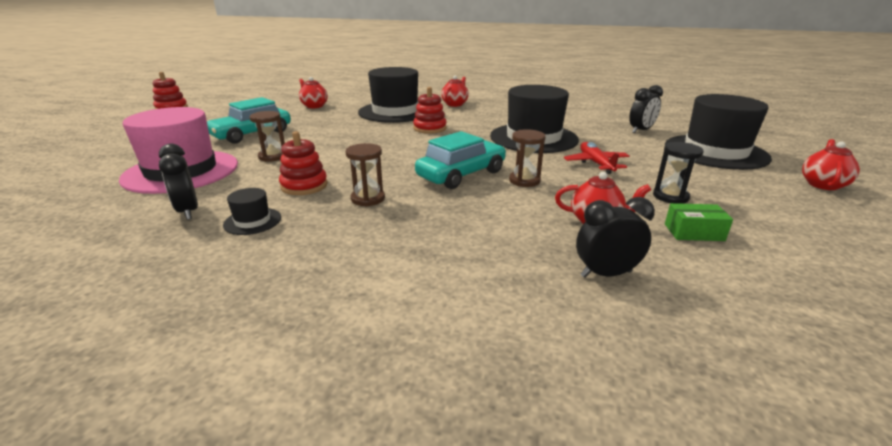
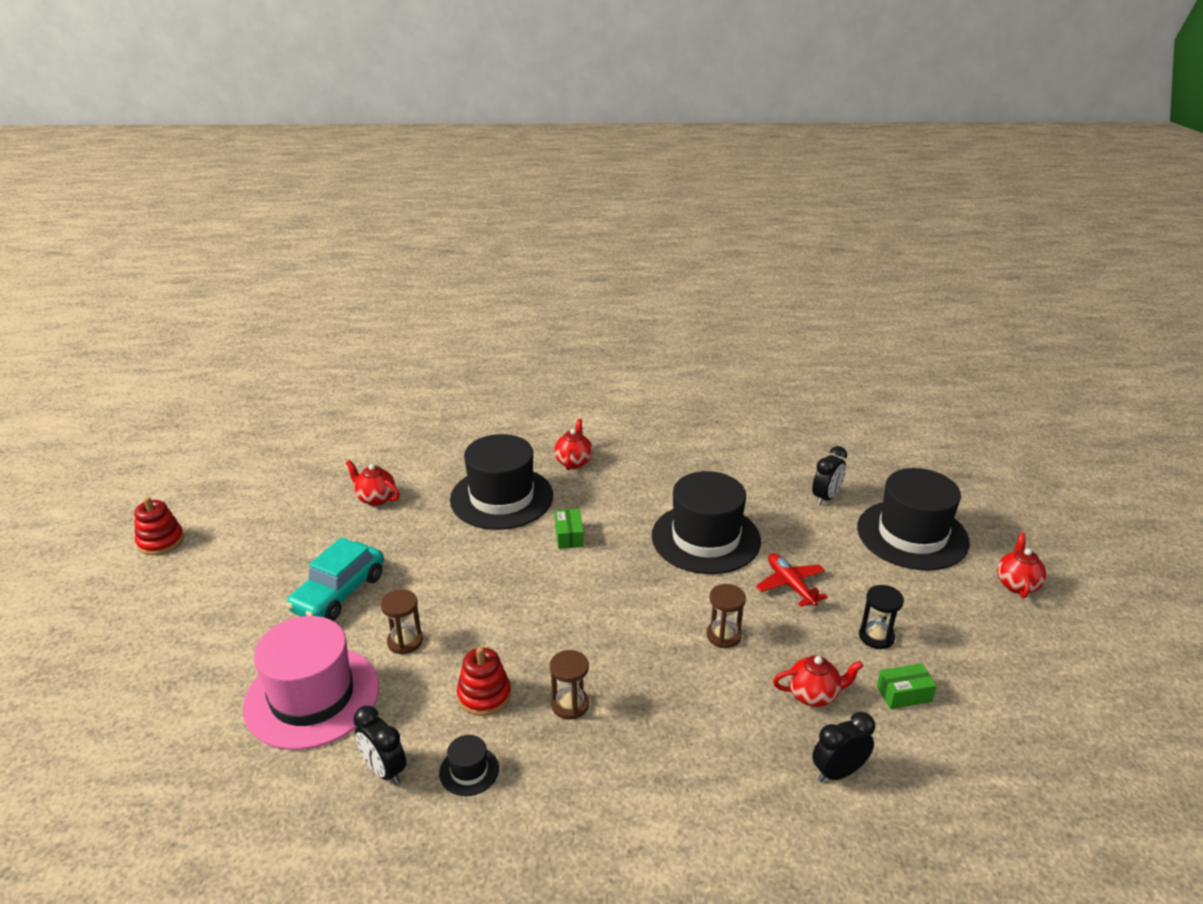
camera: 15 degrees left, 5 degrees up
red stacking toy [413,87,447,134] -> green box [555,509,584,549]
turquoise car [415,131,506,189] -> none

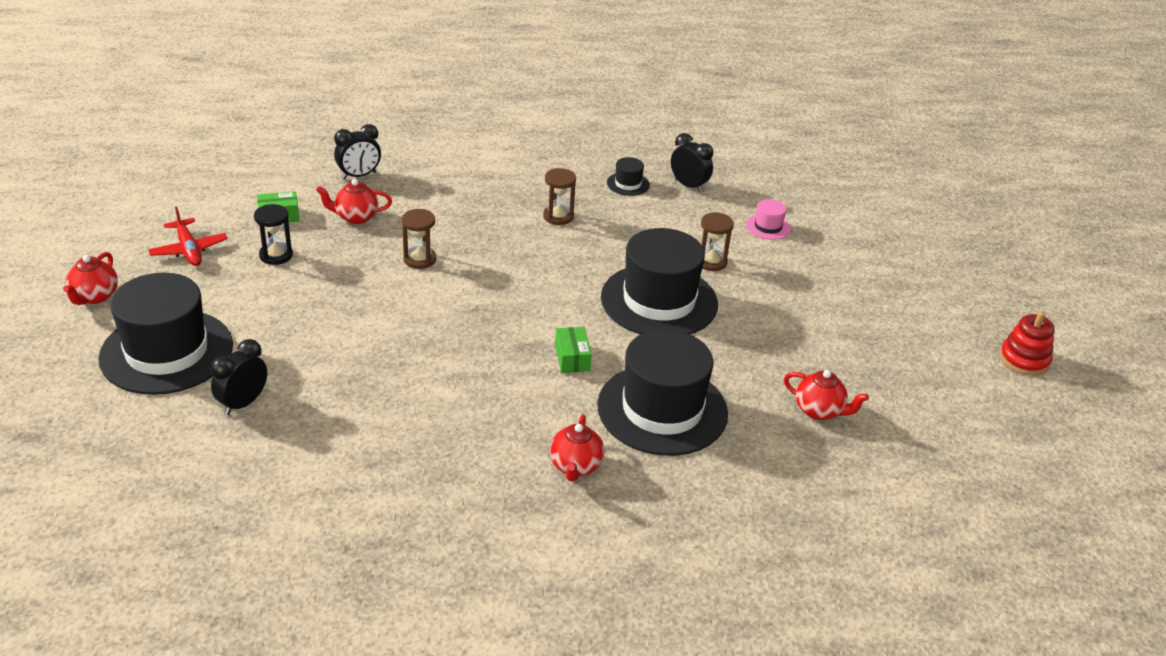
camera: 175 degrees right, 5 degrees up
pink hat [243,616,379,750] -> pink hat [746,199,791,240], size x0.42
turquoise car [286,537,384,621] -> none
red stacking toy [457,647,511,716] -> none
black hat [651,471,761,574] -> black hat moved to [601,228,718,334]
red plane [756,553,827,607] -> red plane moved to [148,206,228,266]

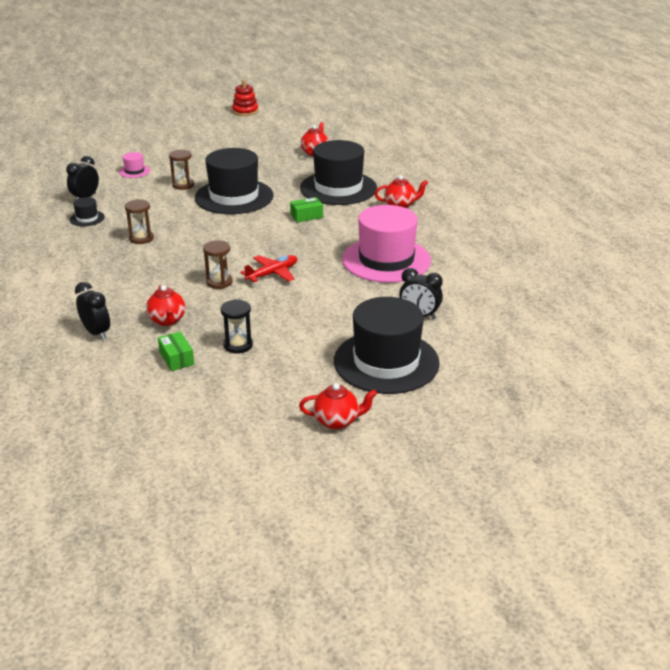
camera: 100 degrees left, 5 degrees down
red plane [148,206,228,266] -> red plane moved to [240,255,297,282]
none -> pink hat [342,205,431,283]

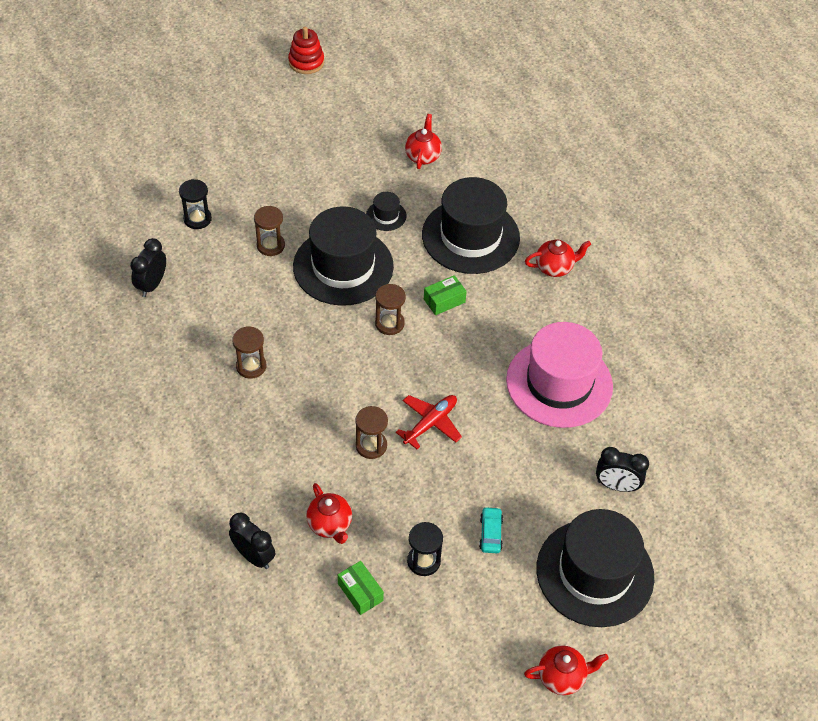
camera: 10 degrees left, 20 degrees up
black hat [70,197,105,227] -> black hat moved to [366,192,407,231]
pink hat [119,152,150,178] -> black hourglass [179,179,212,229]
none -> brown hourglass [375,284,406,335]
none -> turquoise car [479,507,503,553]

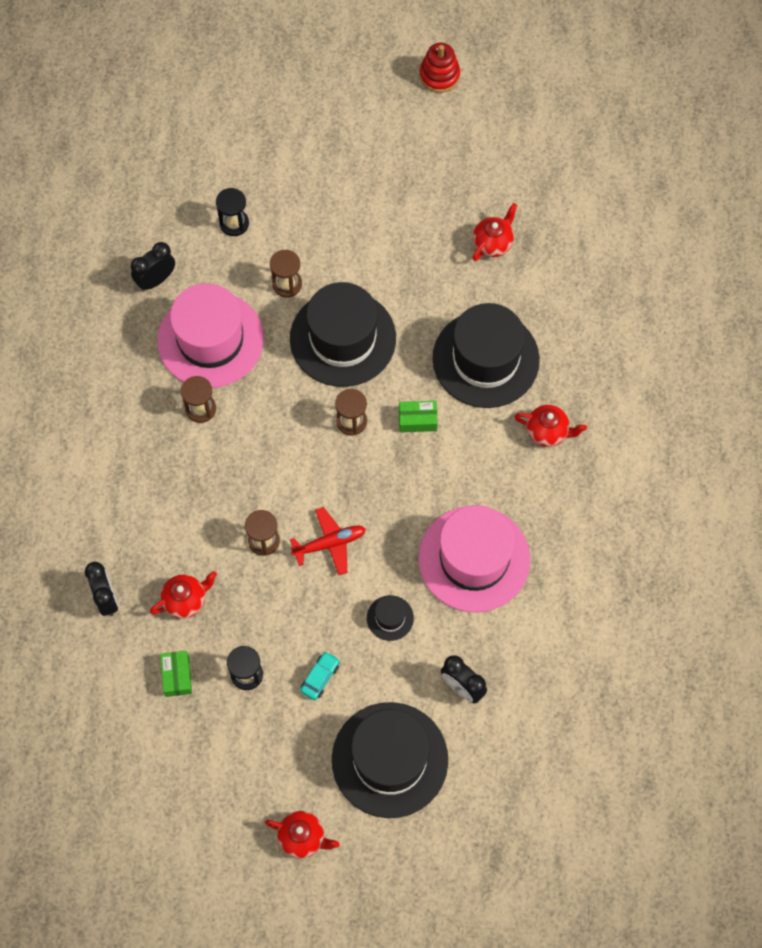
camera: 30 degrees right, 15 degrees up
red teapot [306,483,352,544] -> red teapot turned 120 degrees counterclockwise [150,571,217,619]
black hat [366,192,407,231] -> black hat moved to [367,595,414,641]
none -> pink hat [157,283,264,388]

